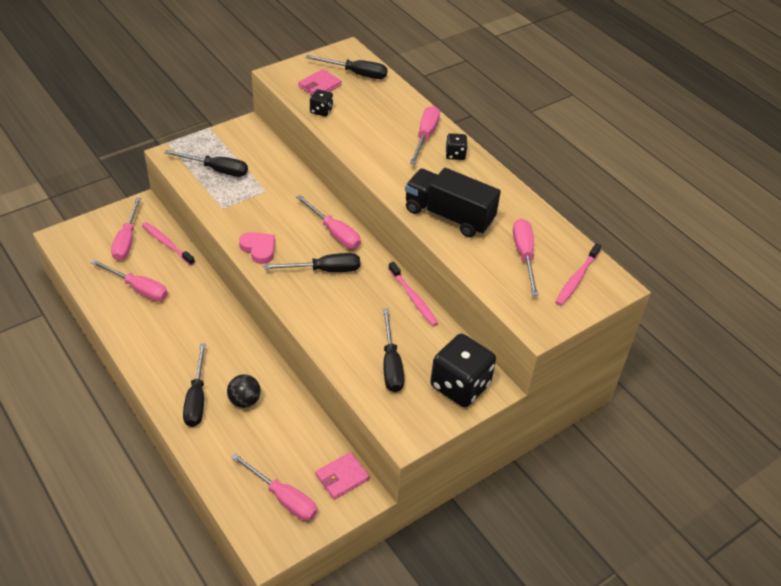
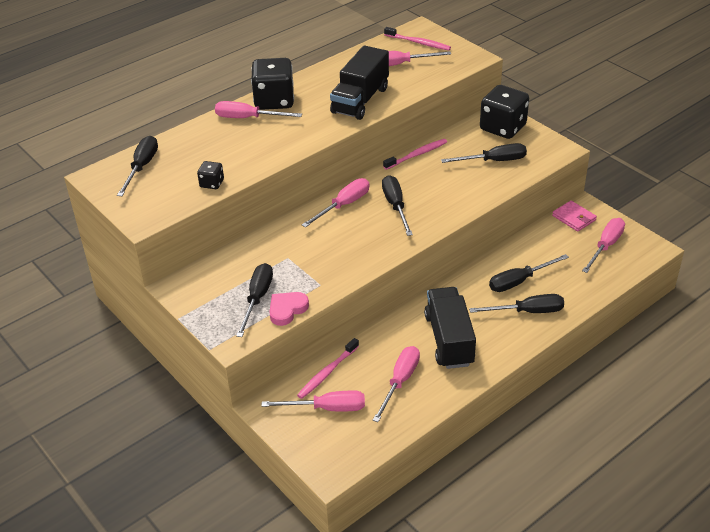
camera: 90 degrees left, 5 degrees down
black ball [227,374,261,408] -> black screwdriver [489,254,569,292]
pink heart [239,232,275,264] -> pink heart moved to [269,292,309,326]
pink wallet [298,69,342,95] -> none
black dice [446,133,468,160] -> black dice [251,58,294,110], size x2.09
none -> black truck [424,287,476,369]

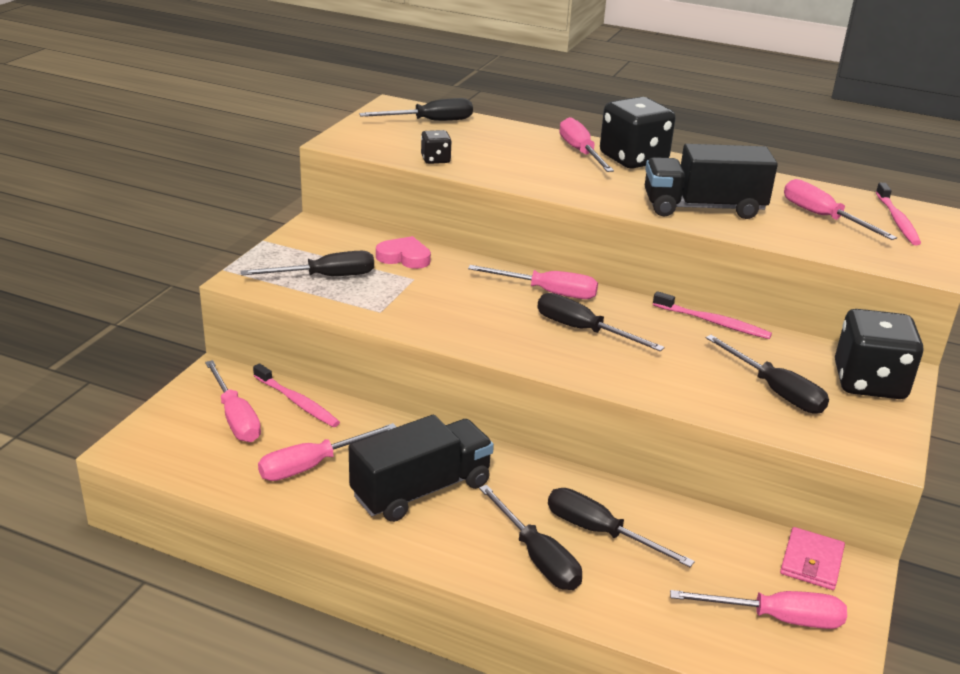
camera: 60 degrees right, 10 degrees down
pink heart [269,292,309,326] -> pink heart moved to [376,236,431,269]
pink toothbrush [297,338,359,399] -> pink toothbrush turned 150 degrees counterclockwise [253,363,340,427]
pink screwdriver [373,346,420,422] -> pink screwdriver turned 150 degrees clockwise [258,423,396,481]
black screwdriver [382,175,413,236] -> black screwdriver turned 105 degrees counterclockwise [537,293,665,352]

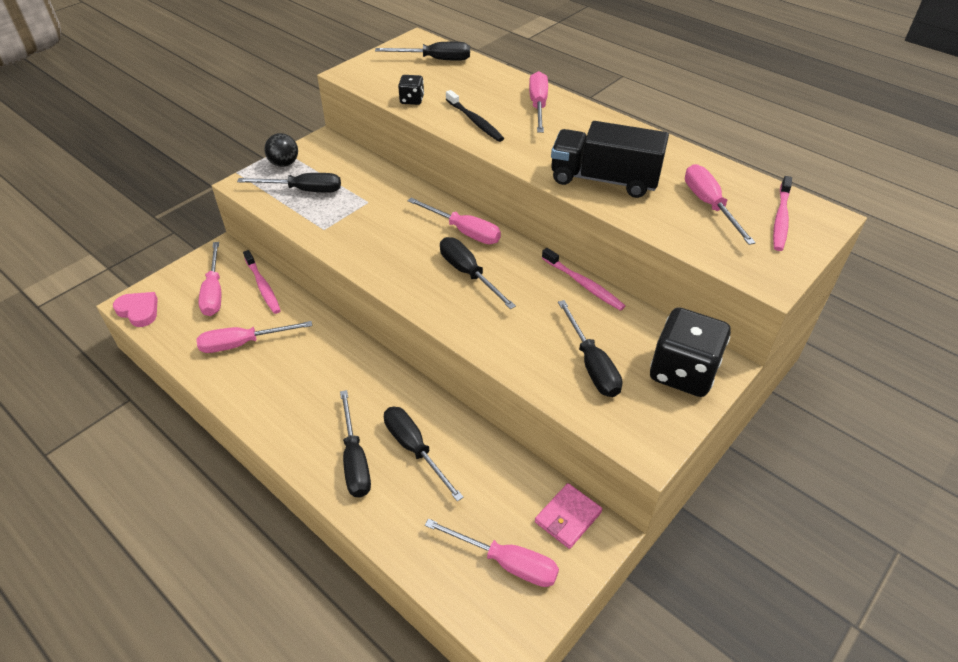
camera: 20 degrees right, 15 degrees up
black truck [349,415,494,522] -> none
pink heart [376,236,431,269] -> pink heart moved to [113,292,158,327]
black dice [600,97,675,169] -> none
none -> black ball [264,133,298,167]
none -> black toothbrush [446,90,504,142]

